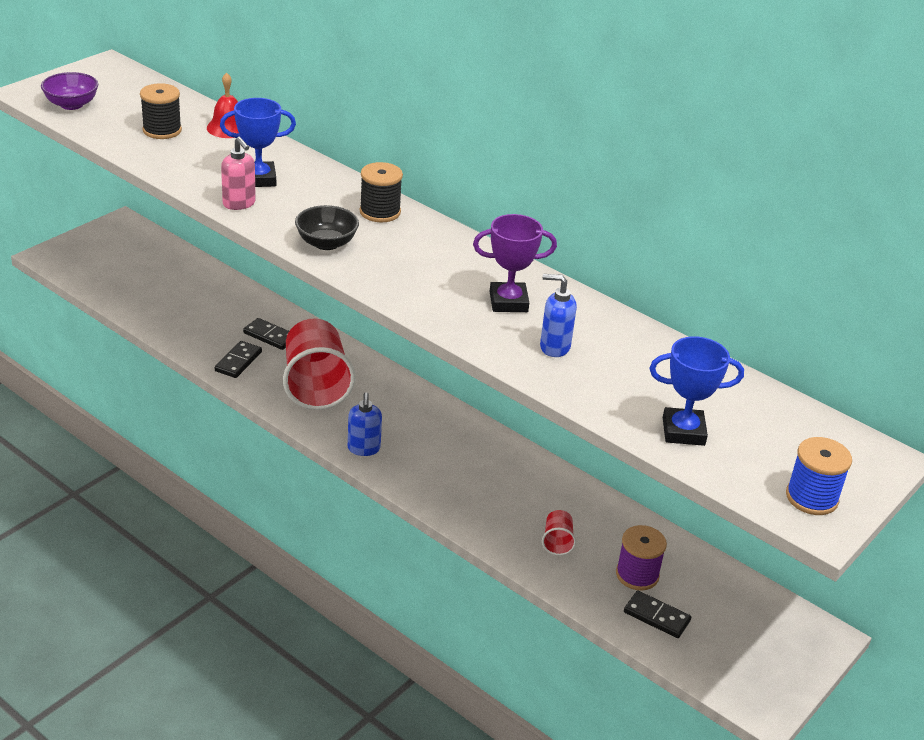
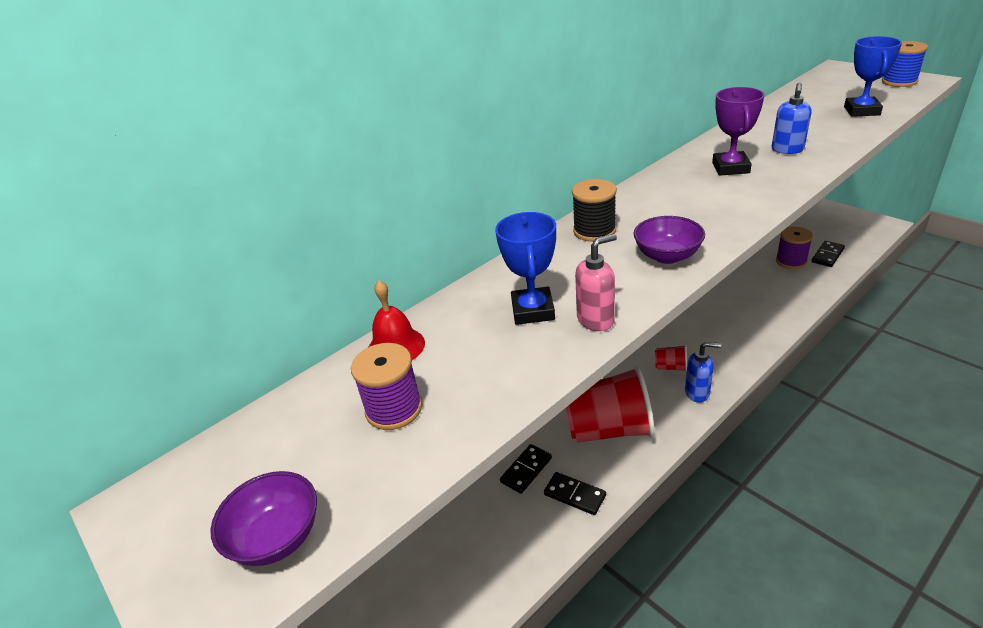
camera: 75 degrees left, 0 degrees up
black spool [140,83,182,139] -> purple spool [351,343,422,430]
black bowl [295,205,359,250] -> purple bowl [633,216,705,264]
red cup [542,510,576,555] -> red cup moved to [655,344,687,372]

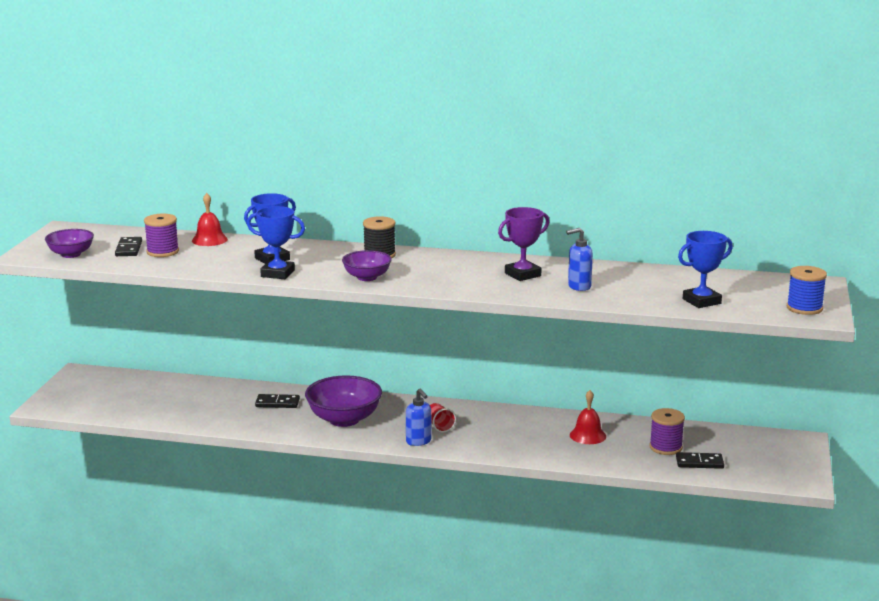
camera: 50 degrees right, 15 degrees down
black domino [544,472,606,515] -> black domino moved to [115,237,142,256]
red cup [566,366,655,443] -> purple bowl [305,375,382,427]
pink soap dispenser [575,234,617,331] -> blue trophy [247,206,305,279]
none -> red bell [570,390,606,444]

